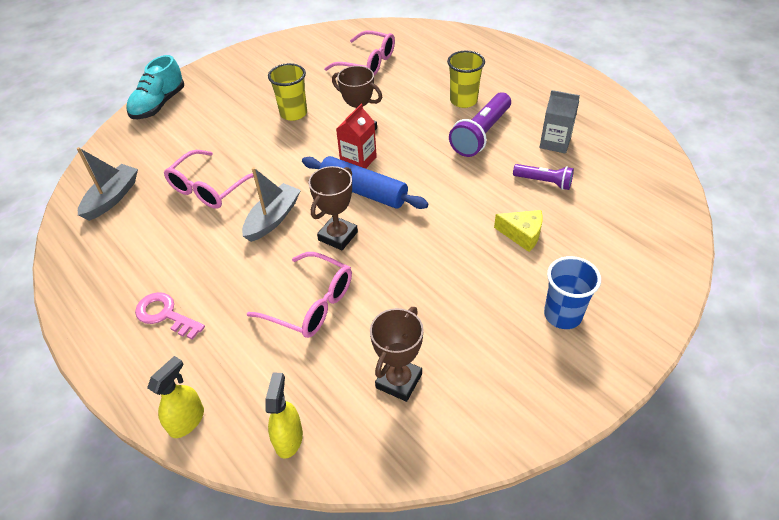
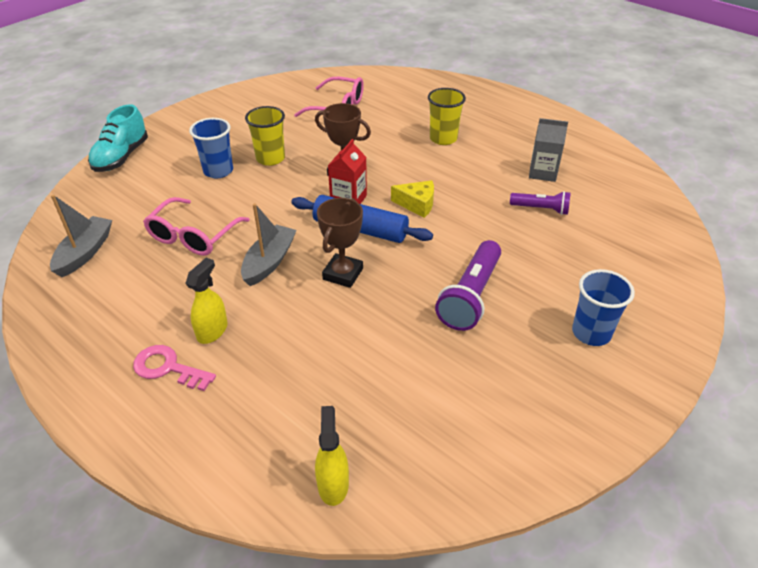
camera: 10 degrees left, 5 degrees down
yellow spray bottle [147,356,204,438] -> yellow spray bottle moved to [185,258,227,344]
pink glasses [247,252,352,338] -> none
brown trophy [370,307,424,402] -> none
purple flashlight [449,92,511,157] -> purple flashlight moved to [435,240,501,331]
yellow cheese [494,210,543,252] -> yellow cheese moved to [391,180,434,218]
none -> blue cup [189,118,233,178]

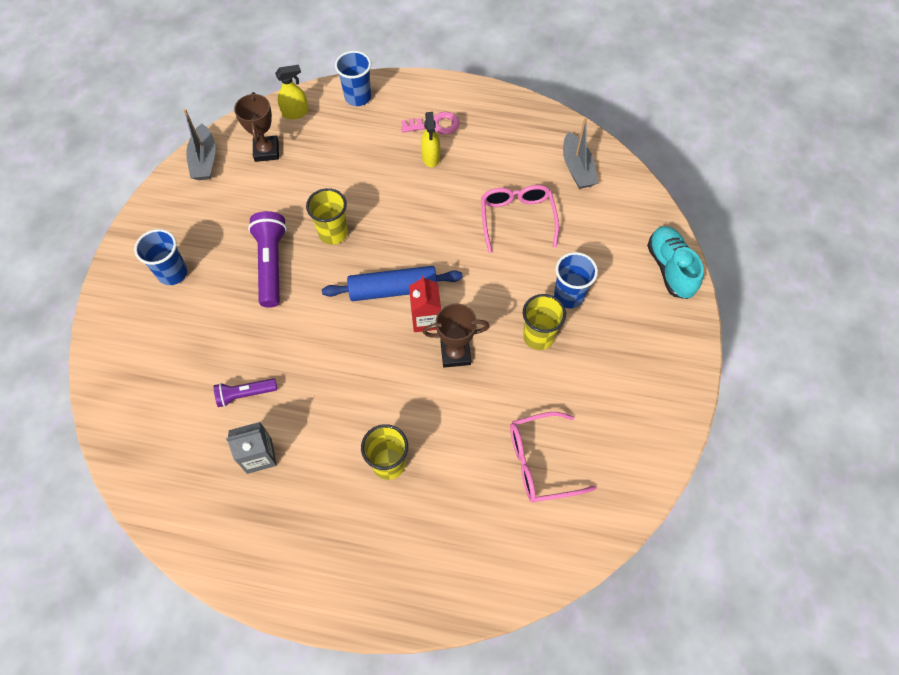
camera: 150 degrees right, 20 degrees up
grey boat [241,203,297,286] -> grey boat moved to [184,109,216,180]
yellow spray bottle [315,406,349,506] -> yellow spray bottle turned 75 degrees counterclockwise [275,65,309,119]
brown trophy [317,198,363,288] -> brown trophy moved to [234,92,279,162]
yellow cheese [391,180,434,218] -> none
none -> yellow cup [306,188,348,245]
none -> blue cup [335,51,371,106]

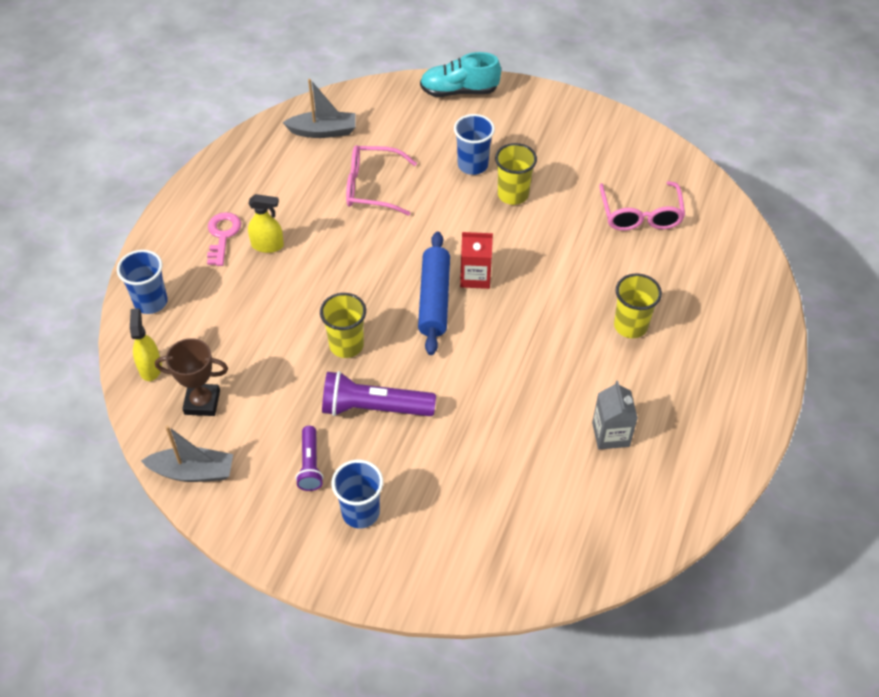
camera: 80 degrees left, 10 degrees down
purple flashlight [214,378,277,407] -> purple flashlight moved to [296,426,323,491]
brown trophy [423,304,490,368] -> none

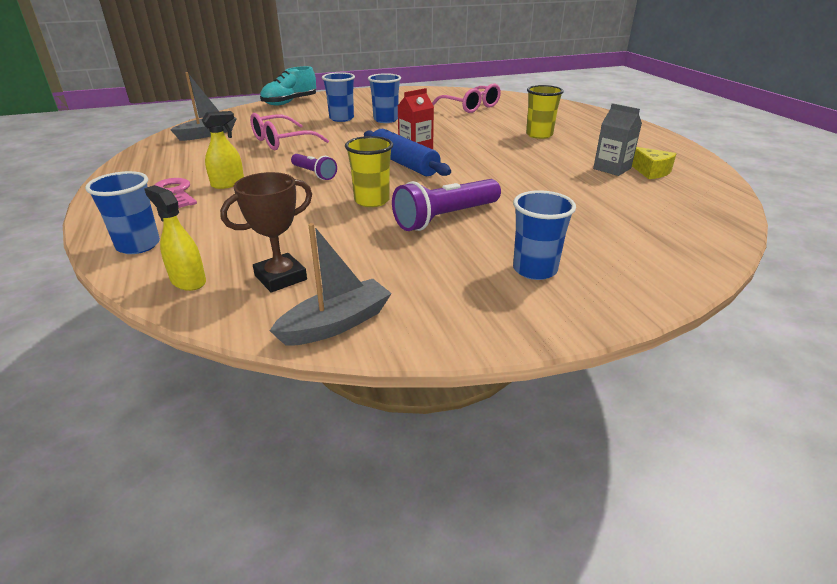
camera: 40 degrees left, 20 degrees down
purple flashlight [296,426,323,491] -> purple flashlight moved to [291,154,337,180]
yellow cup [495,143,537,205] -> blue cup [368,73,401,123]
none -> yellow cheese [632,147,676,179]

